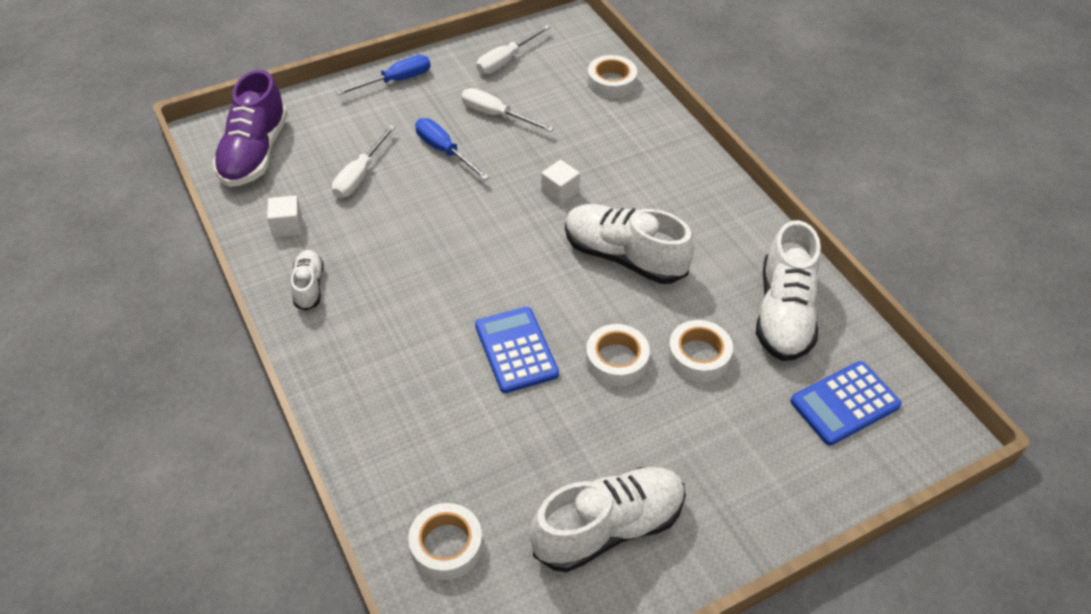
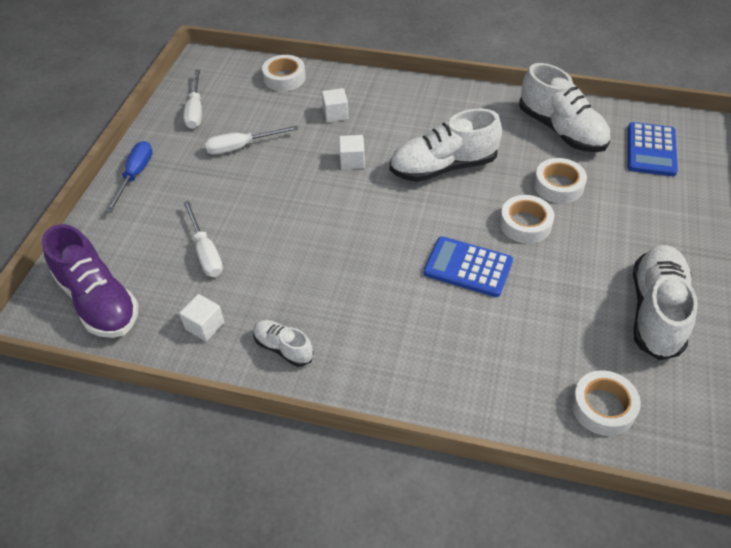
camera: 45 degrees left, 0 degrees up
blue screwdriver [415,118,489,180] -> none
none -> white cube [322,88,349,122]

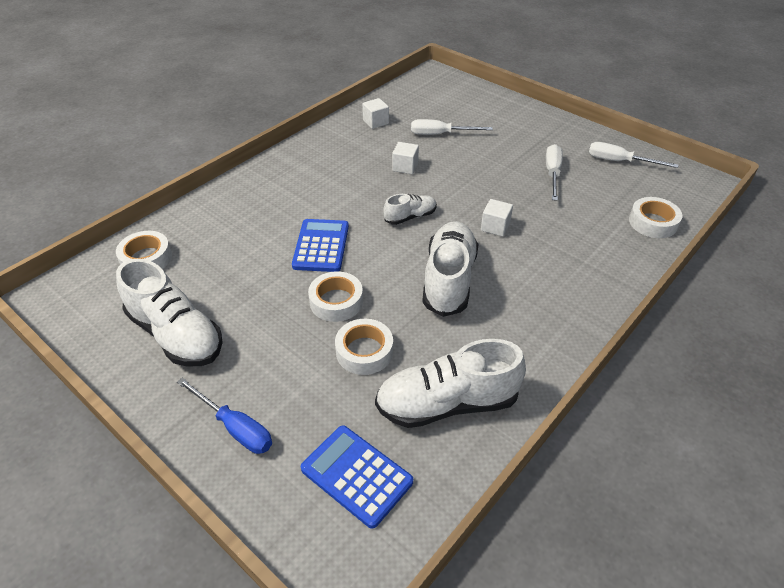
camera: 115 degrees right, 5 degrees down
purple shoe [42,224,139,338] -> none
blue screwdriver [106,141,153,213] -> blue screwdriver moved to [177,378,272,454]
white shoe [253,320,313,367] -> white shoe moved to [383,194,437,225]
white cube [322,88,349,122] -> white cube moved to [392,142,419,174]
blue calculator [424,237,513,297] -> blue calculator turned 45 degrees counterclockwise [292,219,349,272]

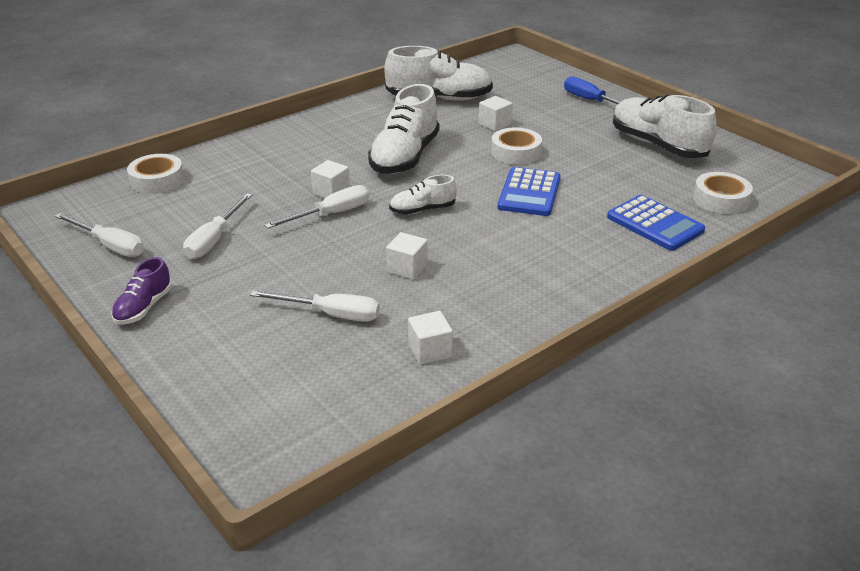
camera: 170 degrees left, 10 degrees down
blue calculator [301,425,413,529] -> blue calculator moved to [607,195,705,251]
white tape [335,319,393,375] -> white cube [479,96,513,131]
none -> purple shoe [111,257,172,325]
none -> white screwdriver [264,185,369,229]

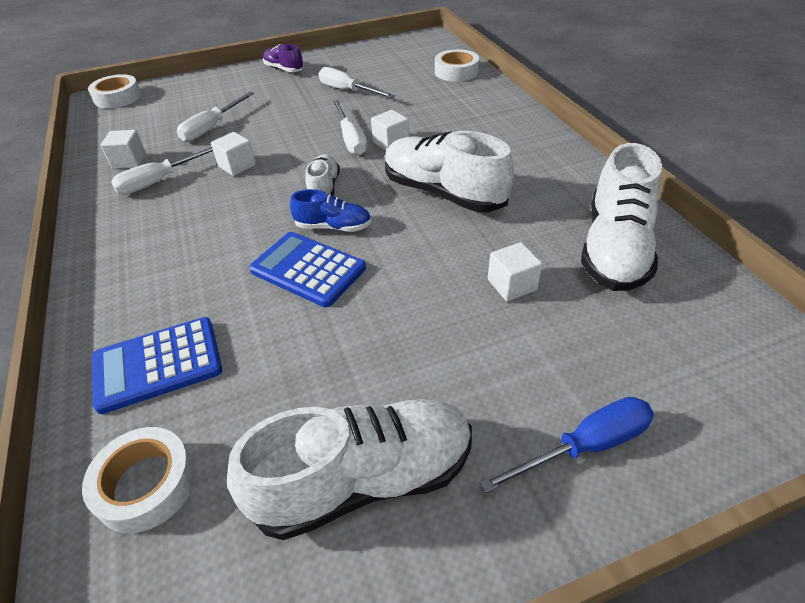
camera: 110 degrees right, 10 degrees up
white screwdriver [55,213,144,257] -> white screwdriver moved to [111,147,213,195]
white tape [491,128,542,165] -> white tape moved to [88,74,141,108]
none -> blue shoe [290,189,371,232]

